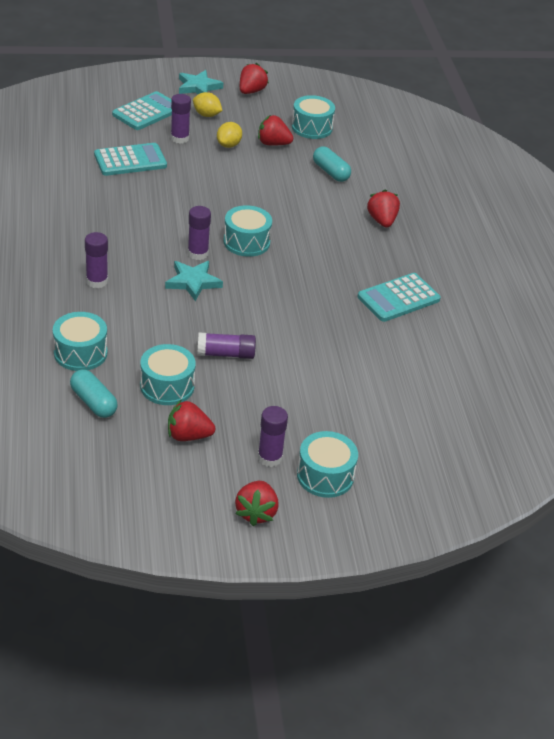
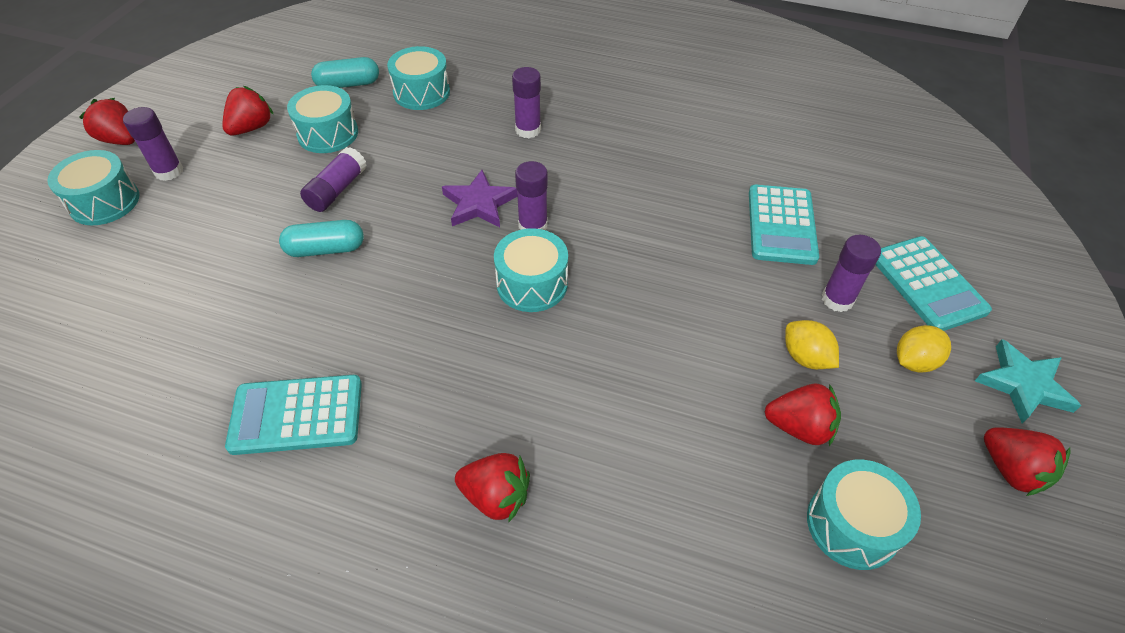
camera: 120 degrees right, 10 degrees up
turquoise star [165,261,223,302] -> purple star [442,170,518,227]
red strawberry [258,115,293,146] -> red strawberry turned 60 degrees clockwise [765,384,841,446]
turquoise capsule [313,146,351,182] -> turquoise capsule moved to [279,220,364,257]
turquoise calculator [357,273,441,322] -> turquoise calculator turned 90 degrees counterclockwise [225,375,362,455]

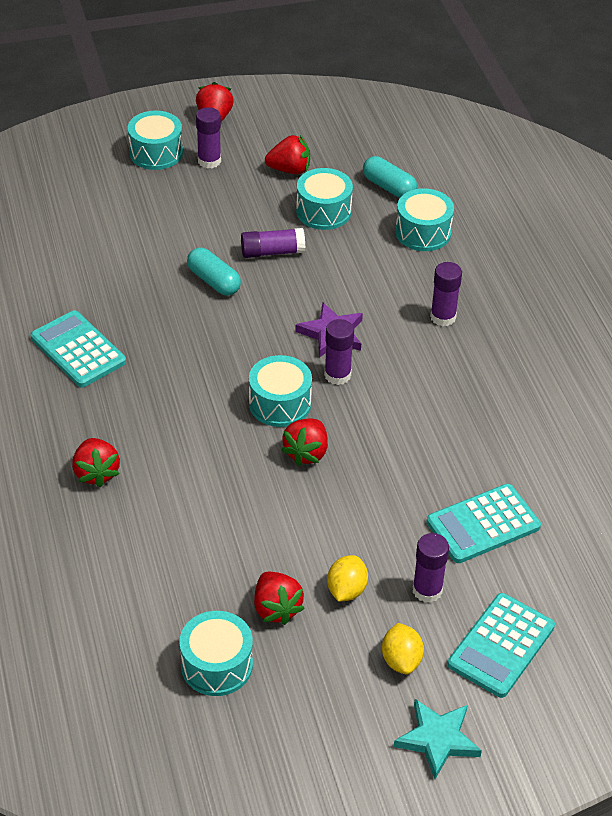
camera: 55 degrees right, 5 degrees down
yellow lemon [897,325,951,373] -> yellow lemon turned 60 degrees clockwise [382,623,424,675]
red strawberry [984,428,1071,496] -> red strawberry moved to [281,418,328,466]

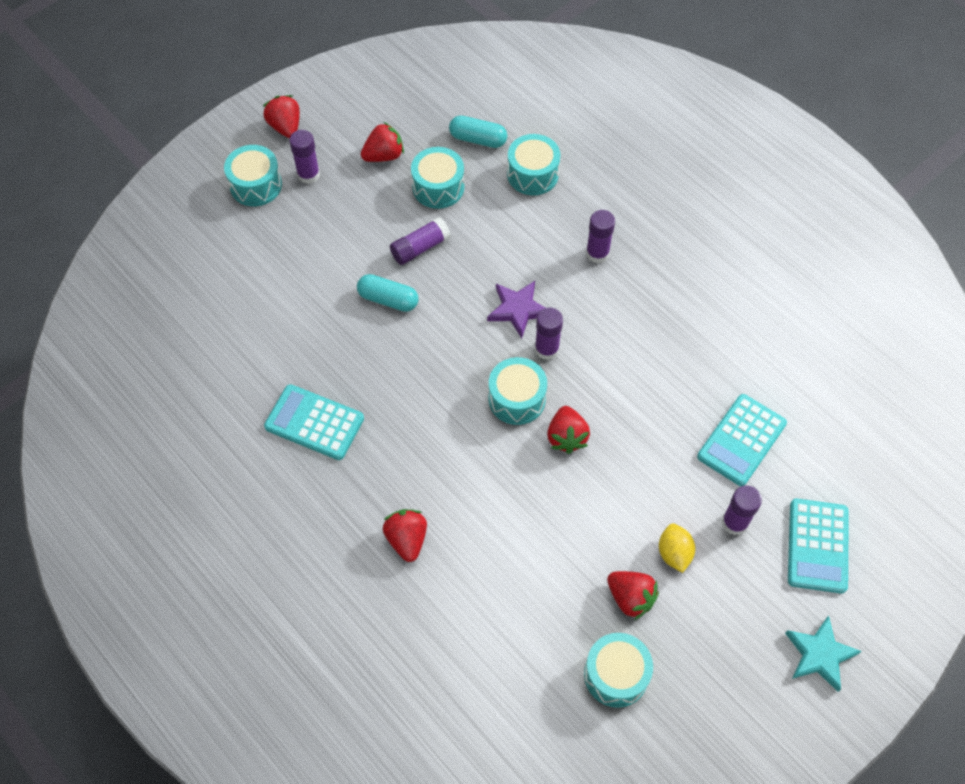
camera: 25 degrees left, 15 degrees up
red strawberry [72,438,120,488] -> red strawberry turned 150 degrees counterclockwise [383,509,427,562]
yellow lemon [382,623,424,675] -> none

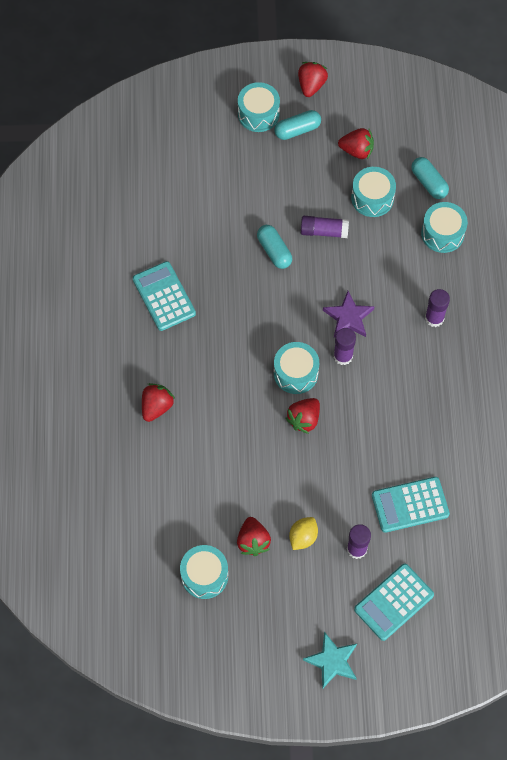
camera: 40 degrees right, 5 degrees up
purple glue stick [289,130,320,184] -> turquoise capsule [274,110,321,140]

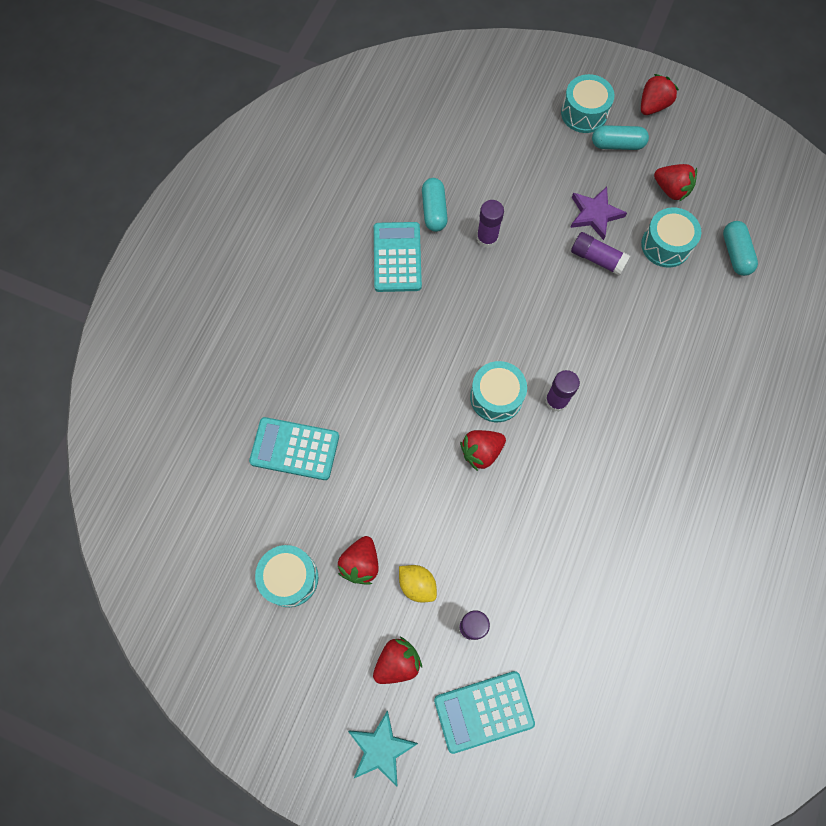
camera: 25 degrees right, 5 degrees up
red strawberry [142,383,175,422] -> red strawberry moved to [373,637,422,684]
turquoise capsule [257,225,292,269] -> turquoise capsule moved to [422,178,448,232]
yellow lemon [289,517,318,550] -> yellow lemon turned 75 degrees clockwise [399,565,437,602]
purple star [323,291,375,338] -> purple star moved to [570,187,627,240]
turquoise calculator [372,477,450,533] -> turquoise calculator moved to [249,417,339,480]
turquoise drum [421,202,468,253] -> none
purple glue stick [425,289,450,327] -> purple glue stick moved to [477,200,504,248]

